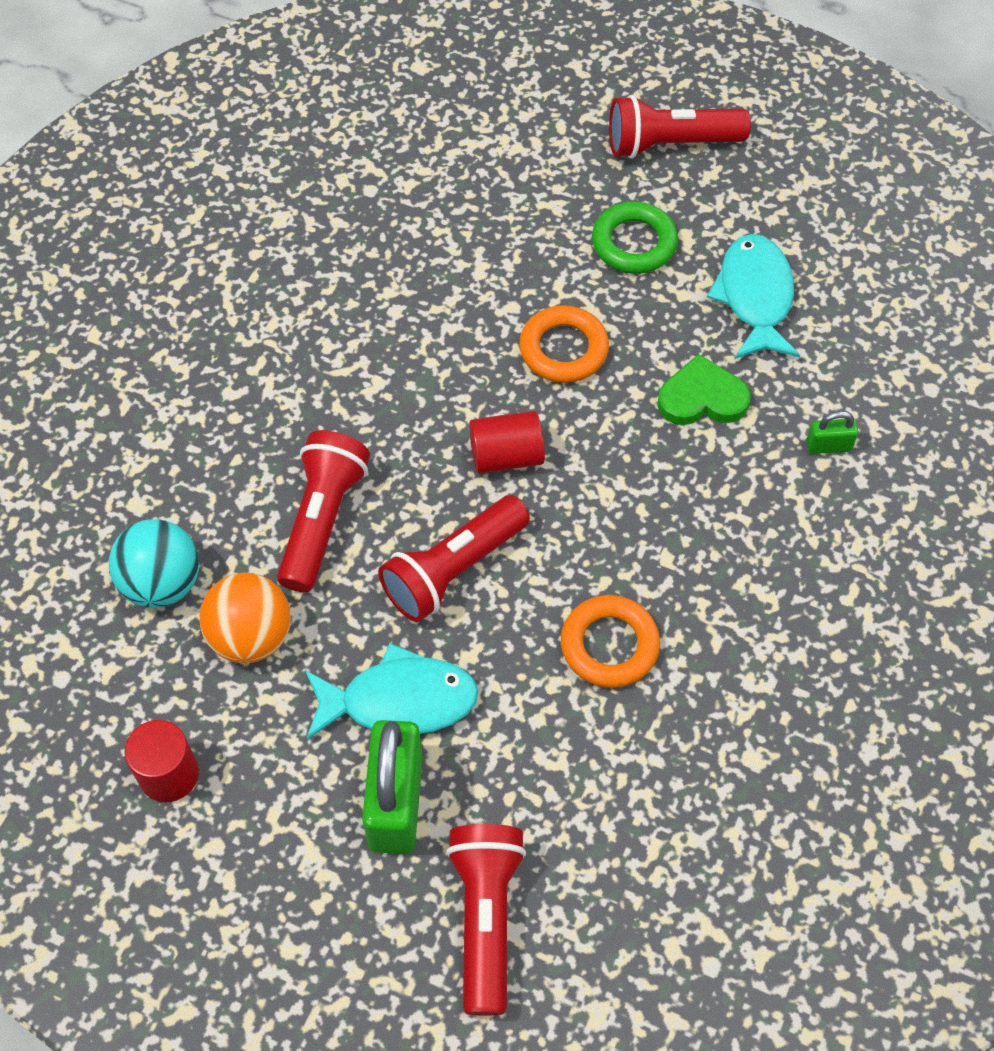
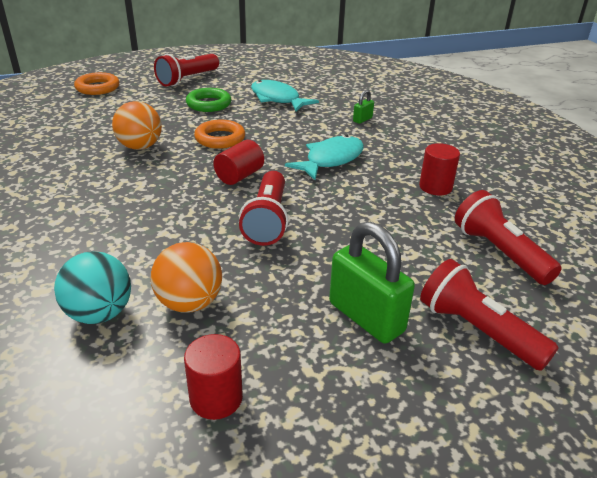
camera: 45 degrees left, 25 degrees down
red flashlight [277,430,370,592] -> red flashlight moved to [455,190,562,285]
turquoise fish [305,643,478,740] -> turquoise fish moved to [285,135,364,180]
orange ring [561,595,660,688] -> orange ring moved to [74,72,119,95]
green heart [657,354,751,425] -> none
none -> orange ball [112,101,162,150]
none -> red cylinder [419,143,460,195]

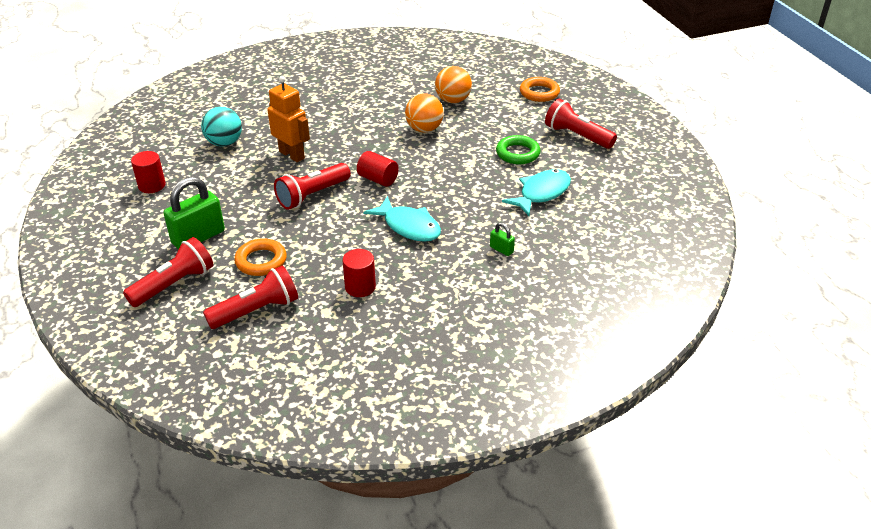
camera: 90 degrees right, 5 degrees up
orange ball [151,242,222,313] -> orange ball moved to [435,66,472,103]
orange ring [194,120,245,149] -> orange ring moved to [234,238,287,276]
red flashlight [239,171,288,246] -> red flashlight turned 45 degrees counterclockwise [274,163,351,210]
none -> orange robot [267,76,310,162]

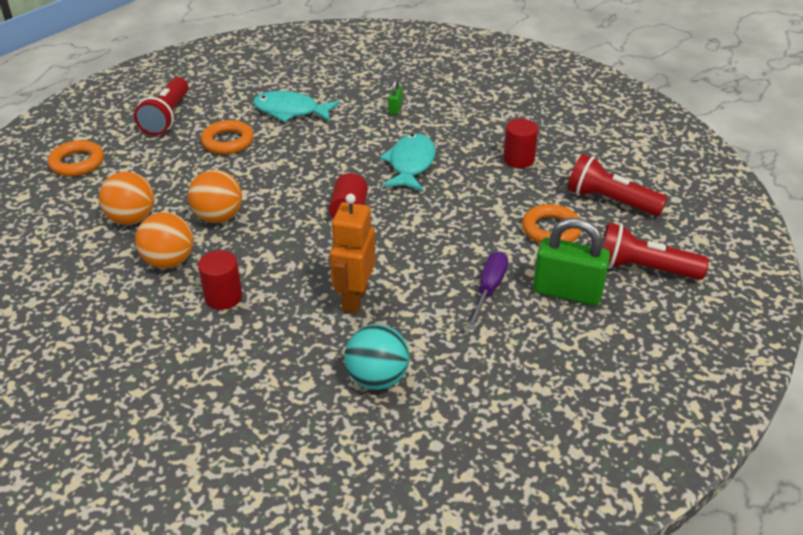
camera: 120 degrees left, 0 degrees up
red cylinder [131,151,166,193] -> red cylinder moved to [198,250,243,310]
red flashlight [274,163,351,210] -> none
green ring [496,135,540,164] -> orange ring [201,120,254,154]
none -> orange ball [135,212,194,269]
none -> purple screwdriver [467,252,508,329]

